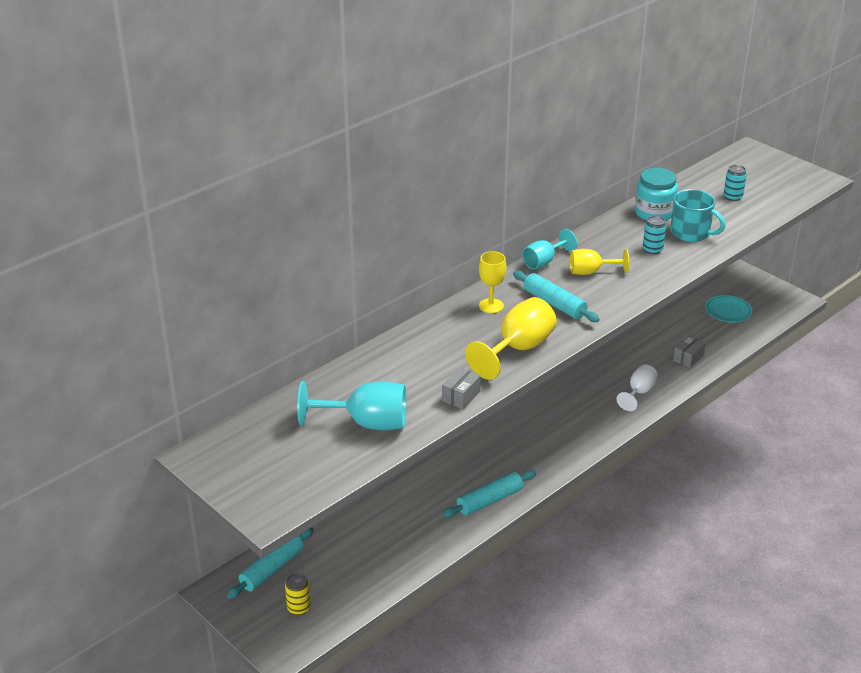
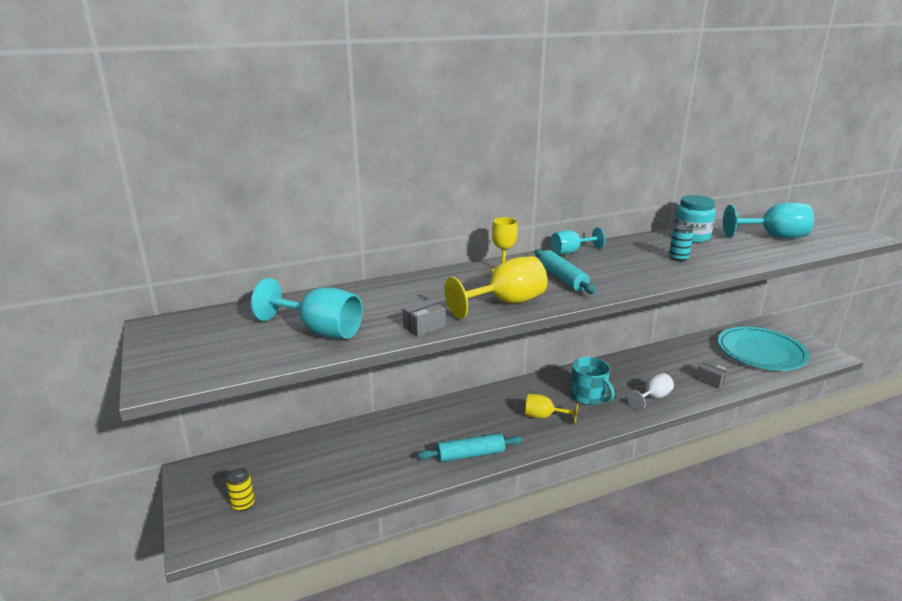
camera: 20 degrees right, 10 degrees down
turquoise rolling pin [227,527,314,599] -> none
yellow goblet [570,249,629,275] -> yellow goblet moved to [525,394,579,424]
turquoise mug [670,189,725,242] -> turquoise mug moved to [570,357,615,405]
grey box [673,336,706,368] -> grey box turned 75 degrees clockwise [696,360,730,389]
turquoise plate [705,295,752,322] -> turquoise plate [717,327,809,371], size x1.99
turquoise can [724,165,747,201] -> turquoise goblet [723,202,814,238]

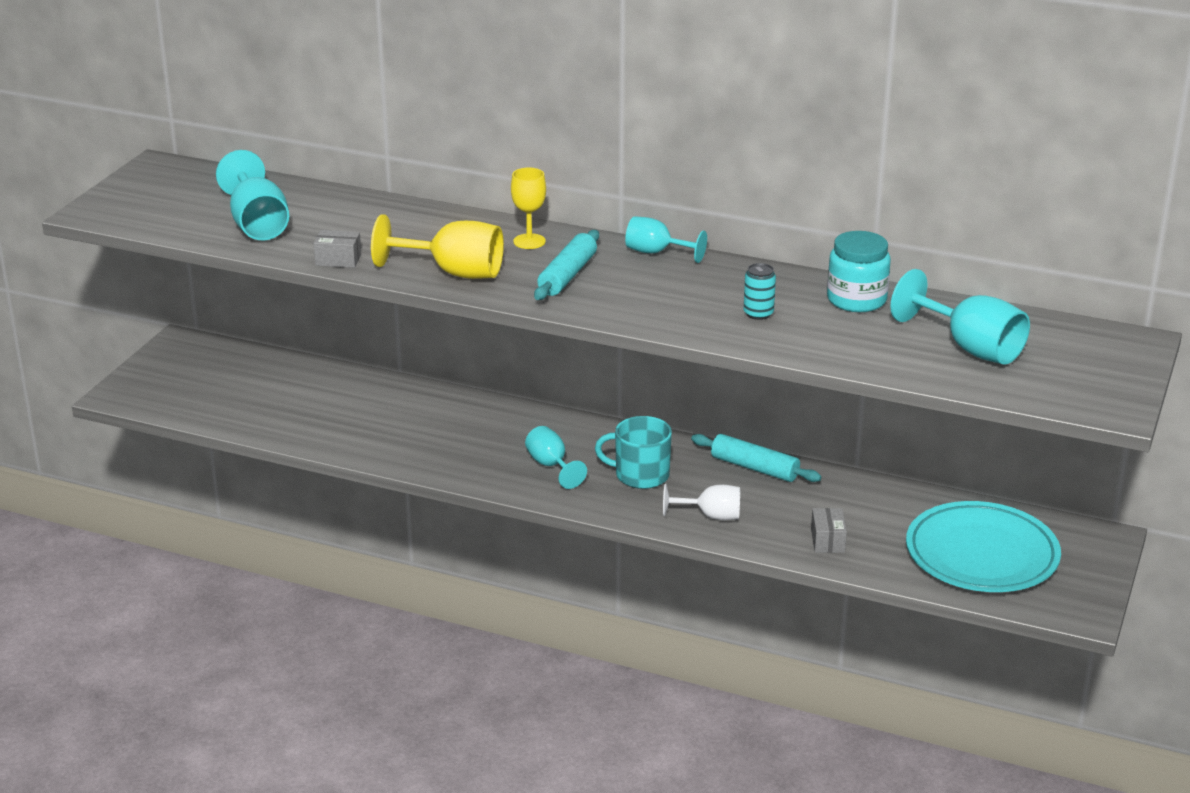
camera: 45 degrees right, 5 degrees up
yellow can [226,468,255,511] -> none
turquoise rolling pin [418,433,523,462] -> turquoise rolling pin moved to [691,434,821,482]
yellow goblet [525,394,579,424] -> turquoise goblet [525,426,587,489]
turquoise mug [570,357,615,405] -> turquoise mug turned 90 degrees clockwise [595,416,672,489]

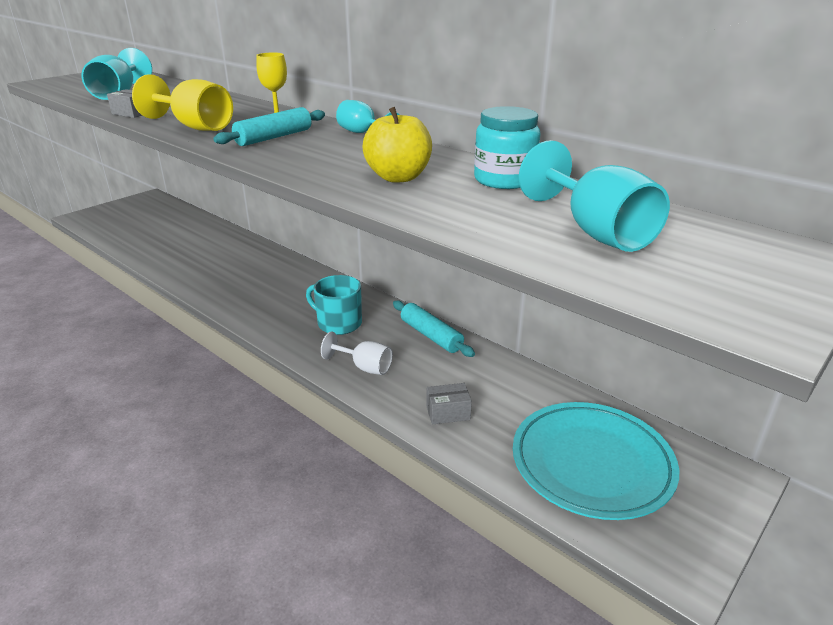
camera: 20 degrees right, 0 degrees up
turquoise goblet [525,426,587,489] -> none
turquoise can [744,263,776,320] -> yellow apple [363,107,432,183]
grey box [811,508,847,553] -> grey box turned 60 degrees clockwise [426,383,472,424]

